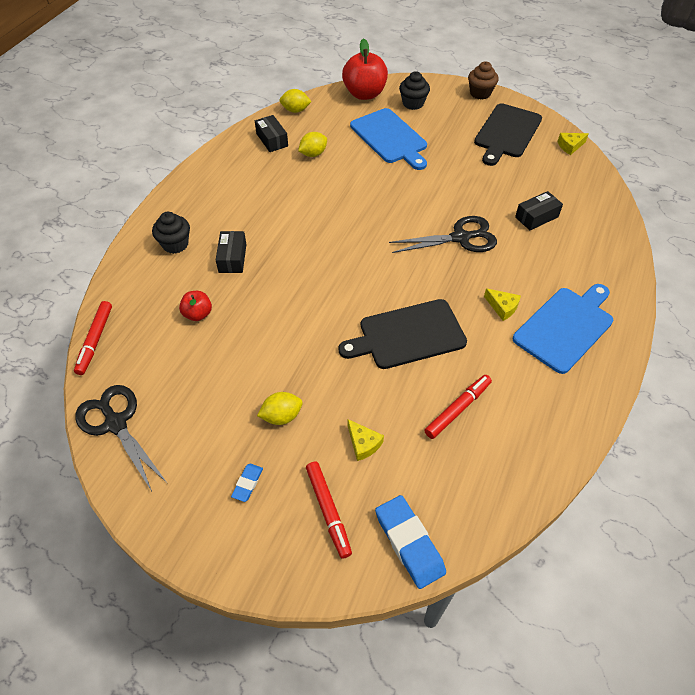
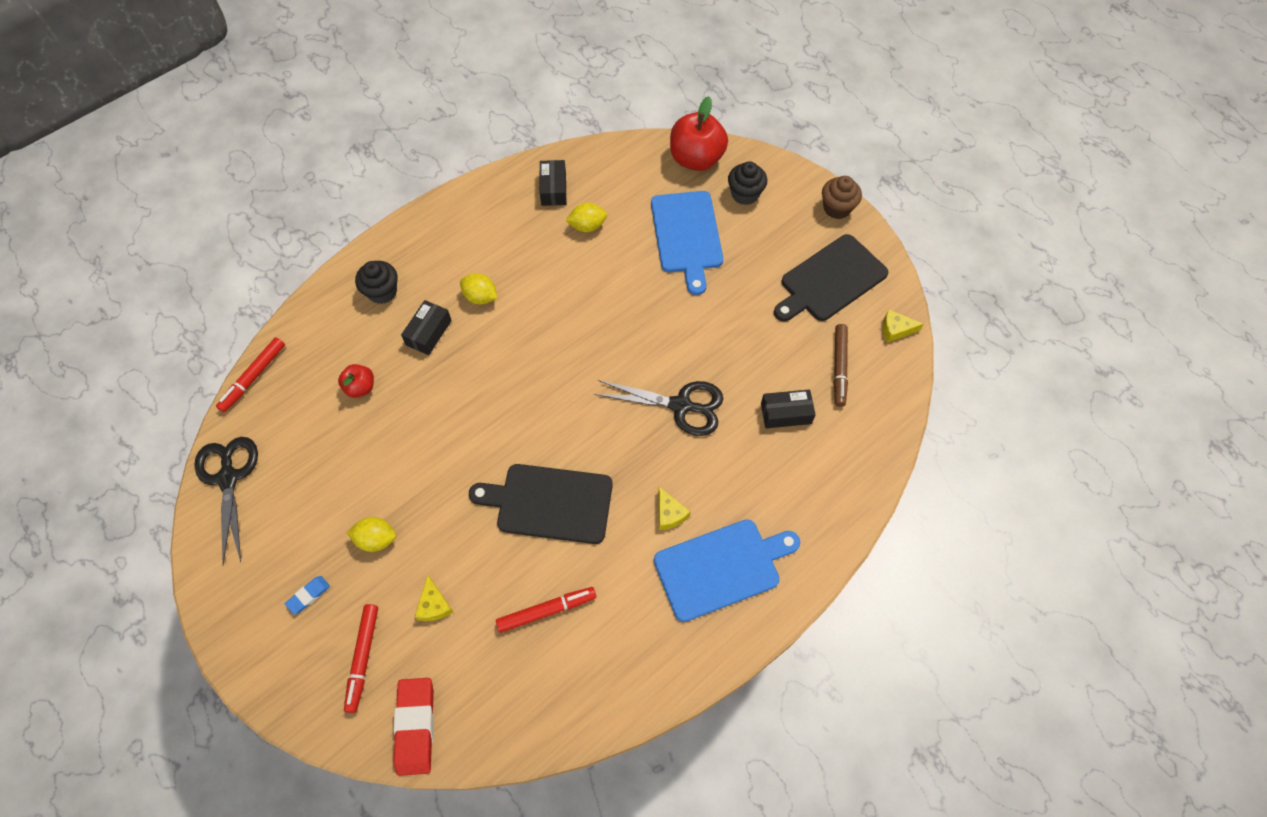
camera: 25 degrees right, 10 degrees up
yellow lemon [279,89,312,113] -> yellow lemon moved to [460,273,497,305]
blue eraser [375,495,446,589] -> red eraser [393,678,434,776]
none -> brown marker [834,324,848,407]

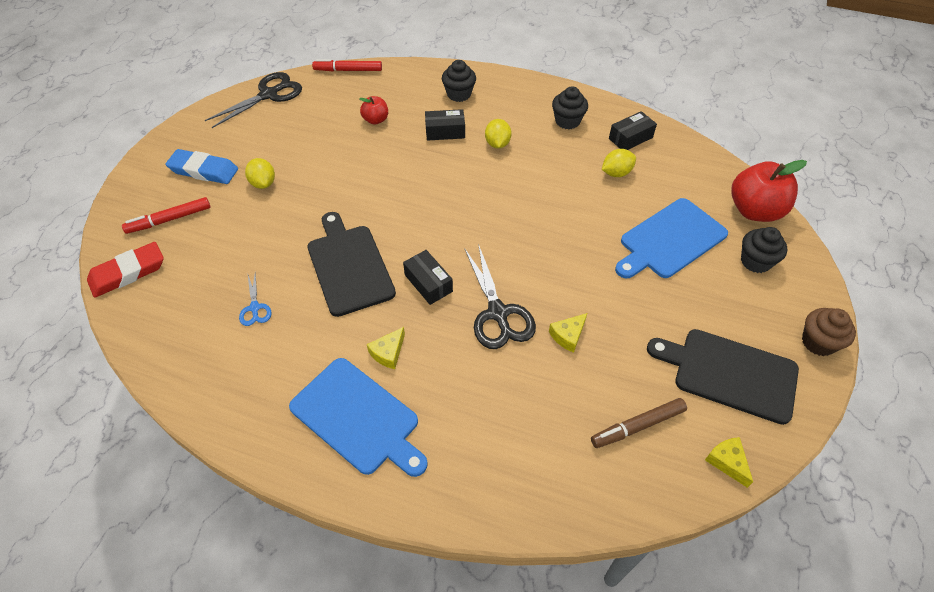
camera: 60 degrees right, 10 degrees down
blue eraser [285,576,330,614] -> blue eraser [165,149,238,184], size x1.97
yellow cheese [415,575,453,621] -> yellow cheese moved to [549,313,587,353]
red marker [496,587,596,633] -> blue scissors [239,273,271,326]
yellow lemon [566,203,607,232] -> yellow lemon turned 75 degrees counterclockwise [602,149,636,177]
black box [761,389,816,428] -> black box moved to [403,250,453,305]
none -> black cupcake [552,86,588,129]

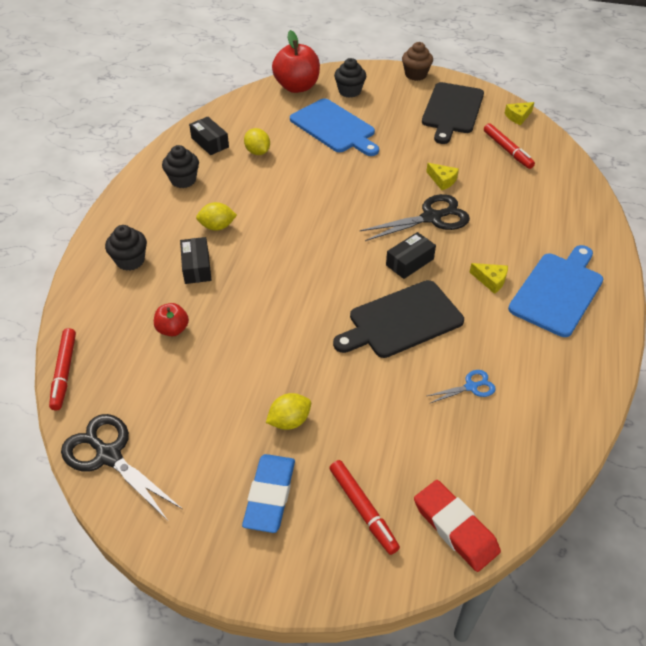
camera: 95 degrees left, 5 degrees down
brown marker [591,398,687,448] -> red marker [484,123,535,169]

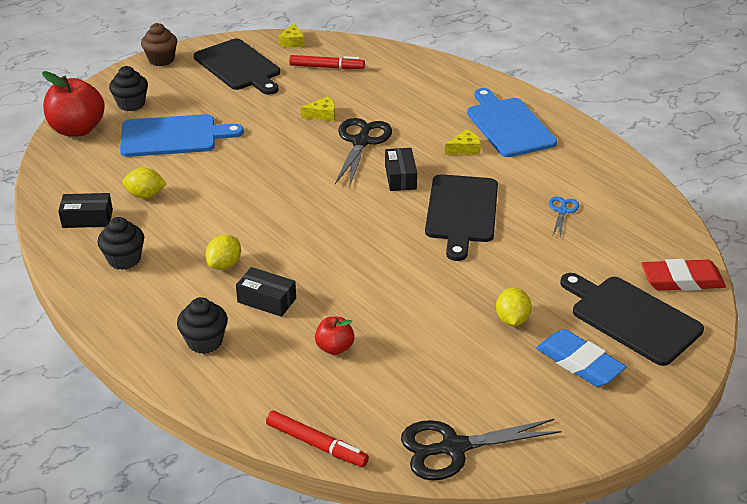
camera: 55 degrees left, 10 degrees down
red marker [330,460,400,555] -> black cutting board [560,273,704,366]

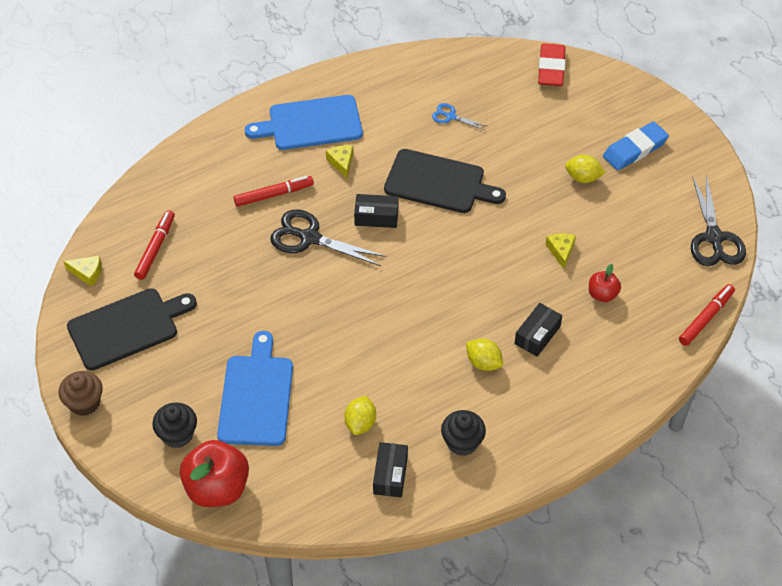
camera: 80 degrees left, 15 degrees up
black cupcake [177,297,228,354] -> none
yellow cheese [301,96,335,121] -> yellow cheese moved to [545,233,576,269]
black cutting board [560,273,704,366] -> none
none -> red marker [234,176,314,207]

